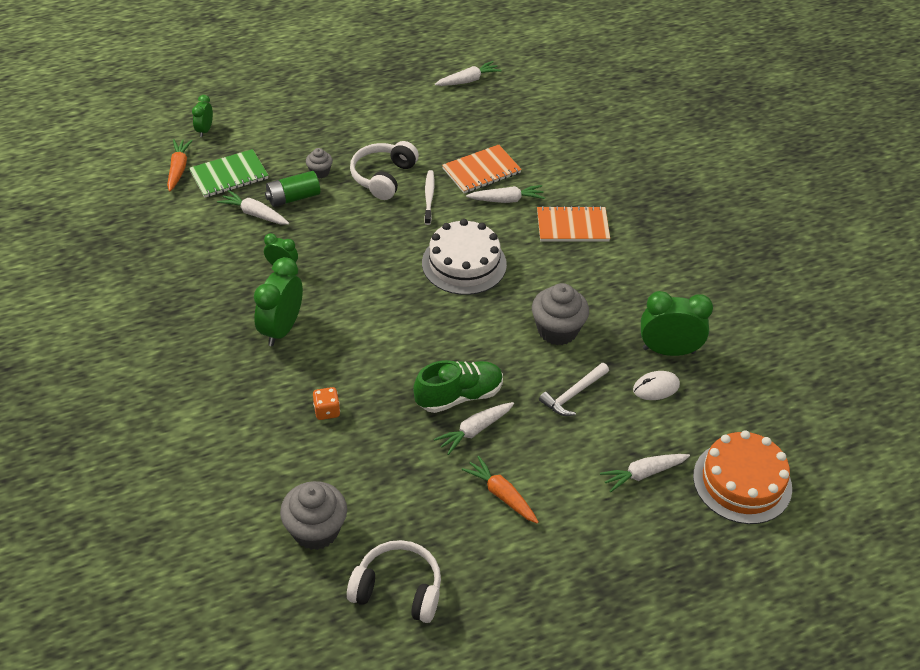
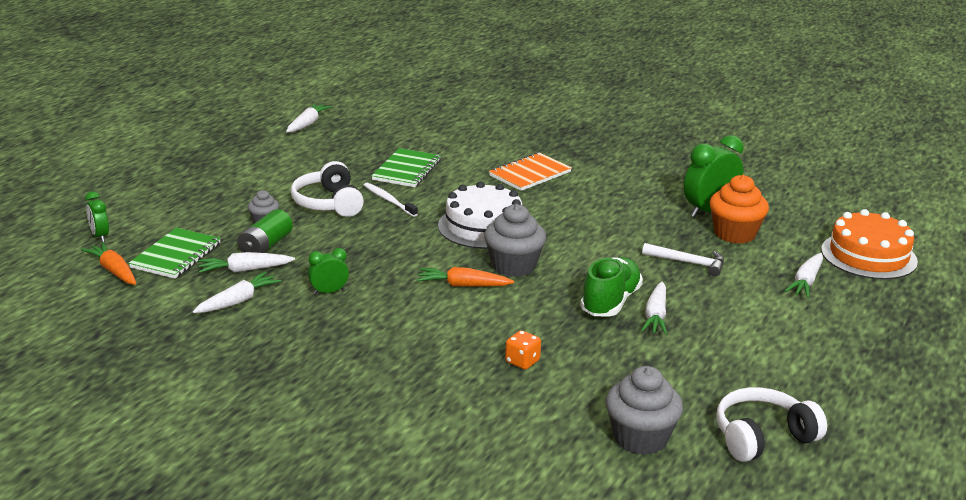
camera: 40 degrees left, 20 degrees down
green clock [254,257,303,346] -> none
orange notebook [442,145,522,194] -> green notebook [371,148,441,187]
orange carrot [462,456,539,524] -> orange carrot moved to [417,267,514,286]
white carrot [466,185,545,203] -> white carrot moved to [192,272,281,313]
grey cupcake [532,283,589,345] -> grey cupcake moved to [484,204,546,277]
white hammer [539,363,609,416] -> white hammer turned 75 degrees counterclockwise [642,243,724,276]
white mouse [633,371,680,400] -> orange cupcake [709,175,769,244]

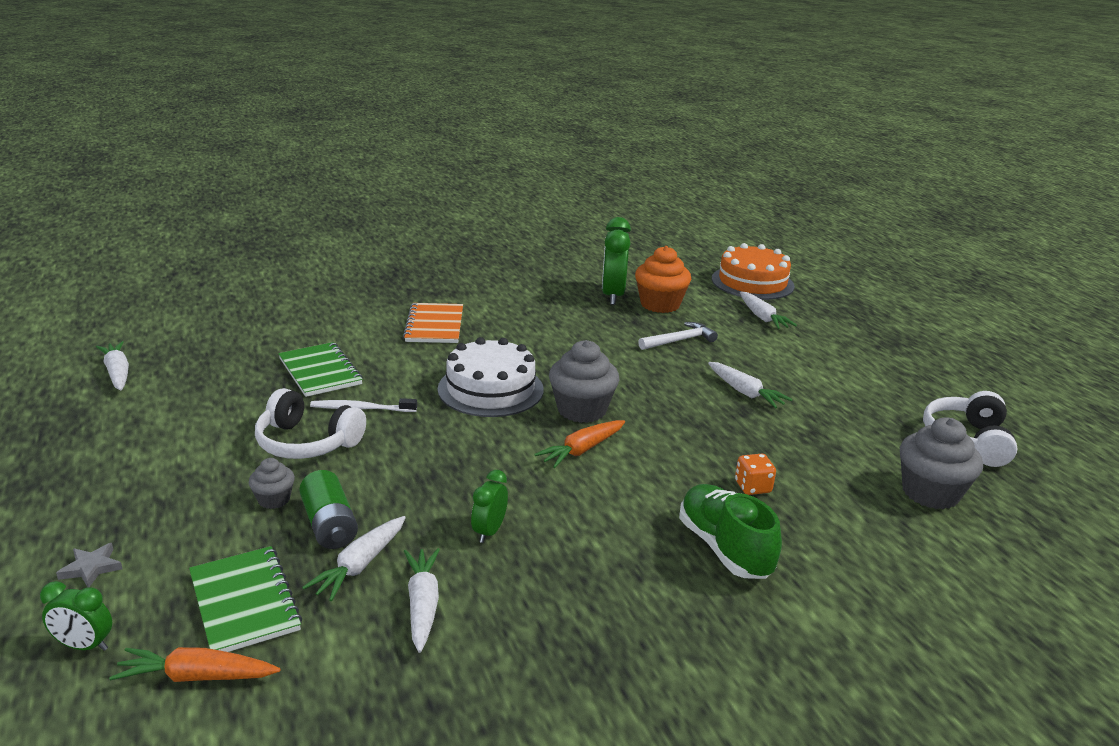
camera: 50 degrees left, 0 degrees up
green shoe [580,257,643,317] -> green shoe moved to [679,484,782,579]
none -> grey star [56,543,122,587]

